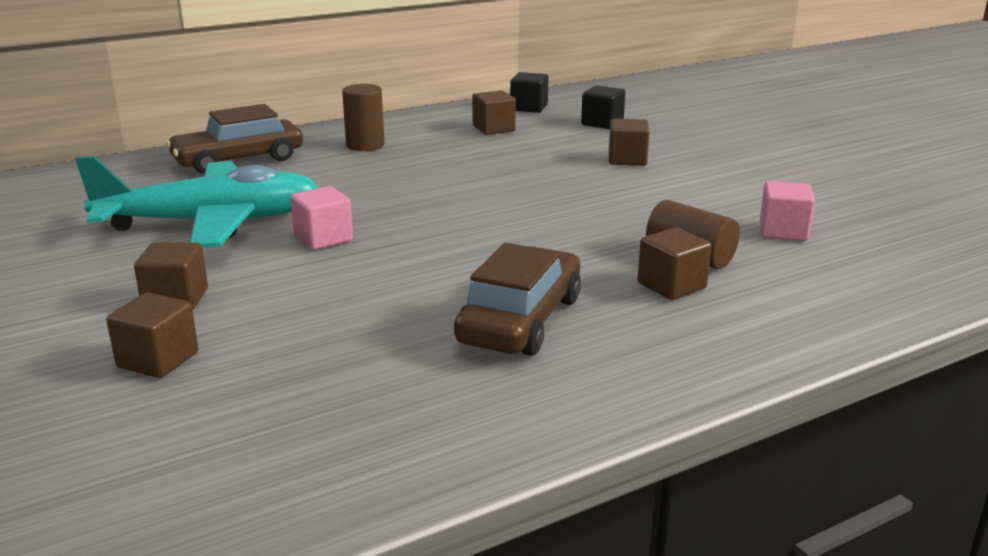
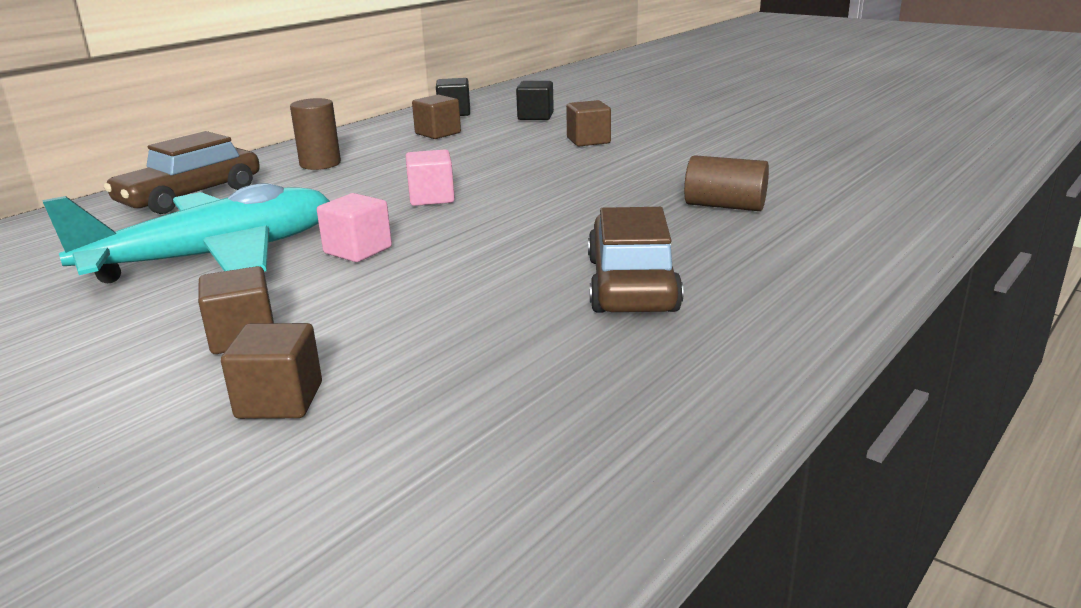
camera: 20 degrees left, 0 degrees up
brown cube [638,227,711,300] -> none
pink cube [760,181,815,241] -> pink cube moved to [406,150,455,206]

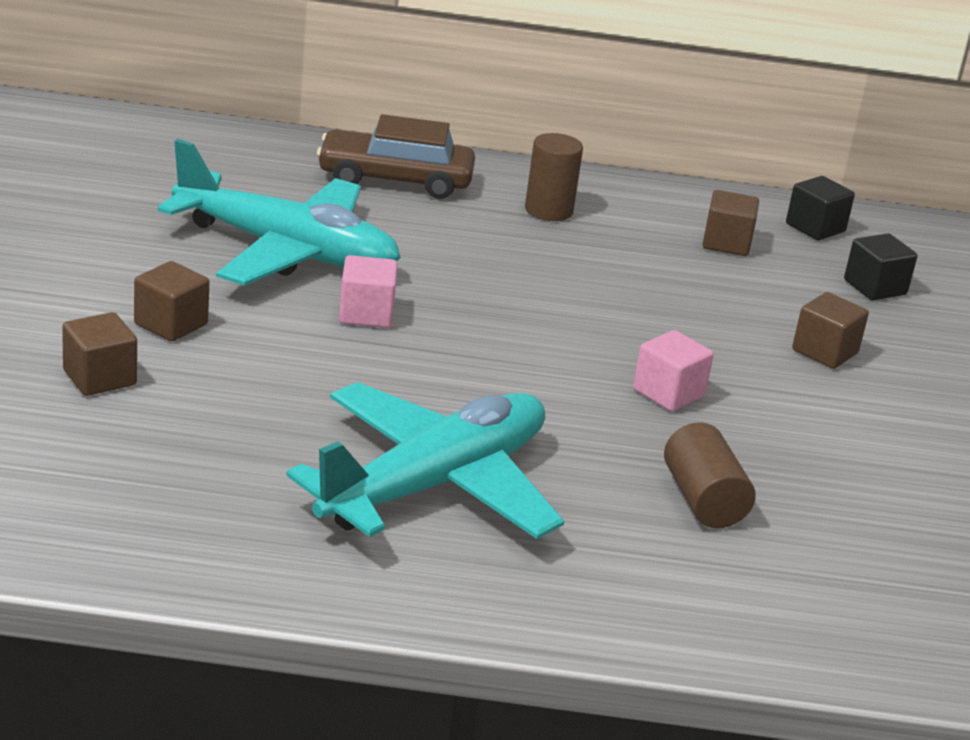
camera: 50 degrees right, 5 degrees up
pink cube [406,150,455,206] -> pink cube moved to [633,330,714,412]
brown car [588,207,683,313] -> turquoise plane [286,382,564,539]

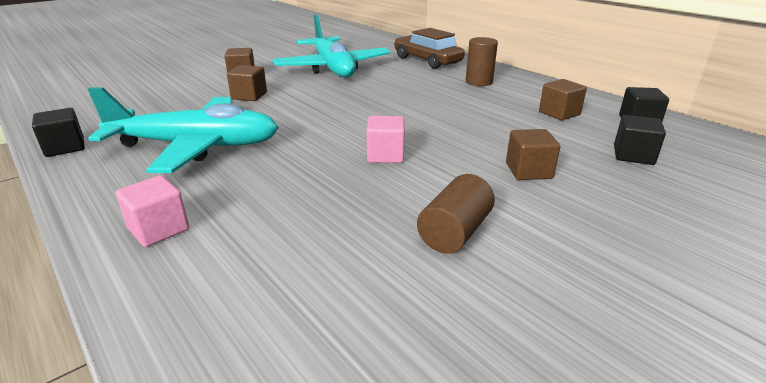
camera: 50 degrees right, 0 degrees up
brown cube [62,312,137,396] -> brown cube moved to [227,65,267,101]
pink cube [339,255,398,328] -> pink cube moved to [116,175,189,247]
brown cylinder [664,422,755,528] -> brown cylinder moved to [417,174,495,254]
none -> black cube [32,108,85,157]

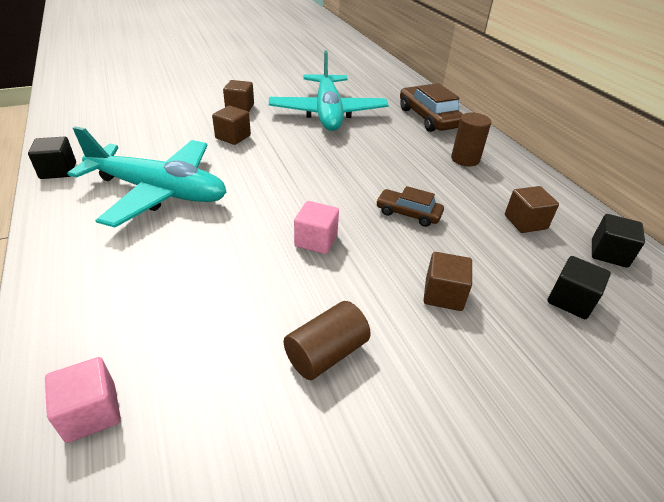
camera: 15 degrees right, 10 degrees up
pink cube [116,175,189,247] -> pink cube moved to [45,357,121,443]
none -> brown car [376,186,444,227]

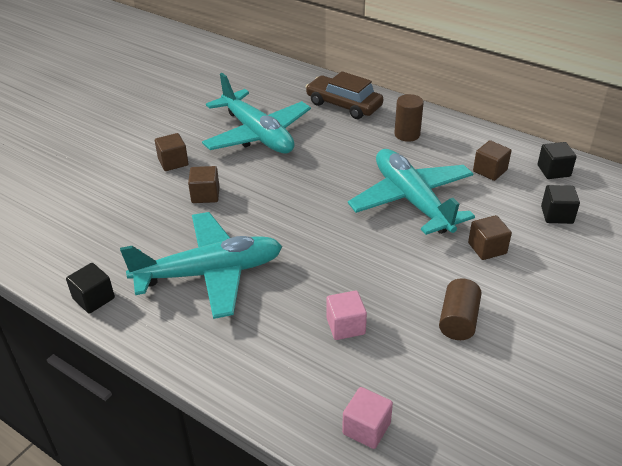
camera: 30 degrees left, 0 degrees up
pink cube [294,201,339,254] -> pink cube moved to [326,290,367,340]
brown car [376,186,444,227] -> turquoise plane [348,149,475,235]

